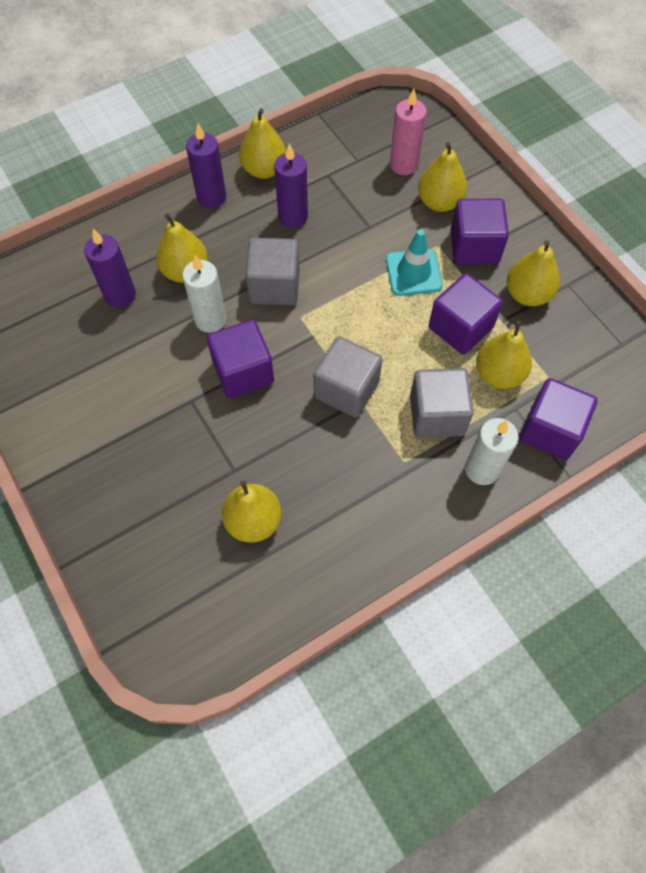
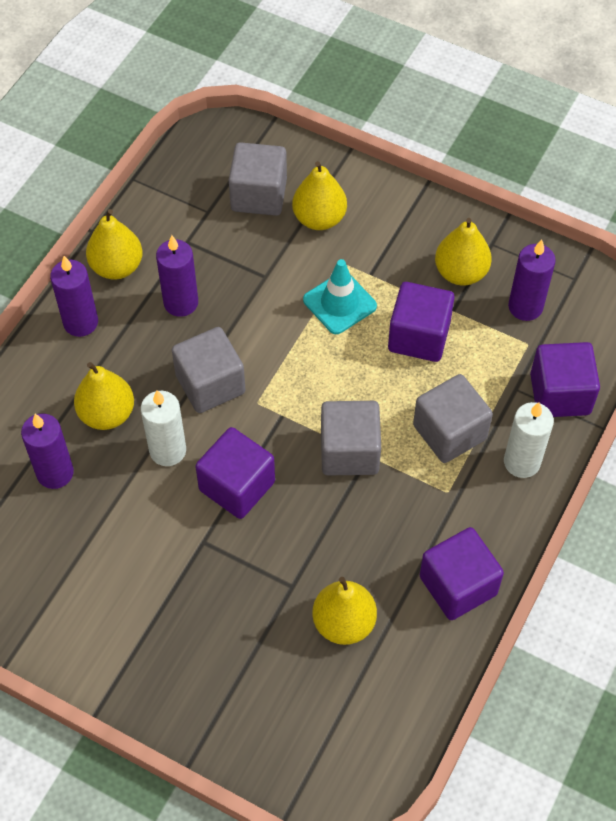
camera: 30 degrees left, 5 degrees down
pink candle [390,89,427,175] -> grey cube [229,142,287,216]
purple cube [450,199,509,265] -> purple cube moved to [420,527,504,620]
yellow pear [476,321,532,389] -> none
none -> purple candle [508,239,556,321]

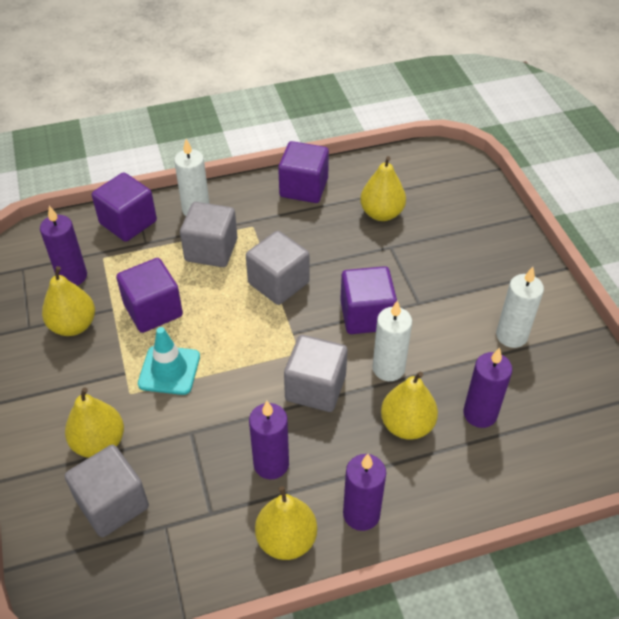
camera: 135 degrees left, 10 degrees down
none -> white candle [496,267,544,348]

